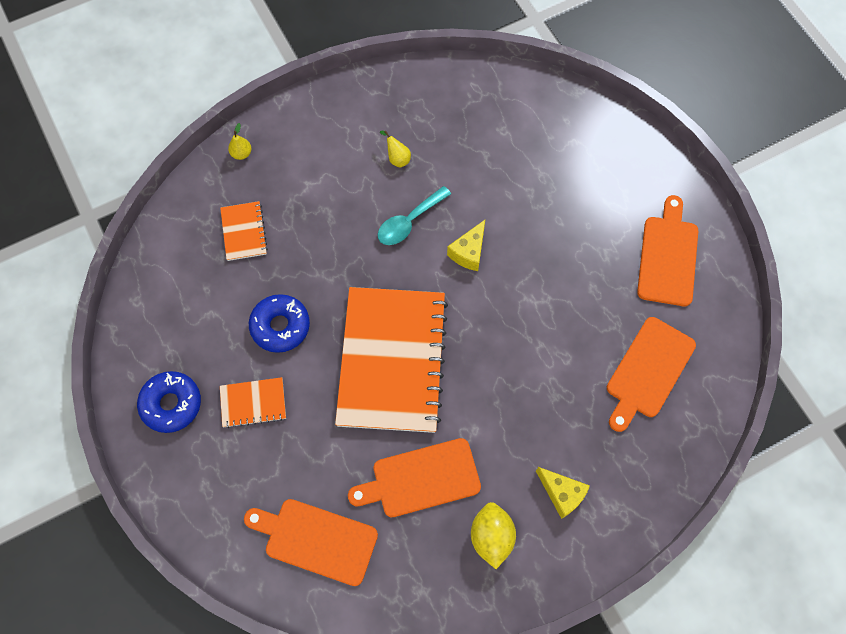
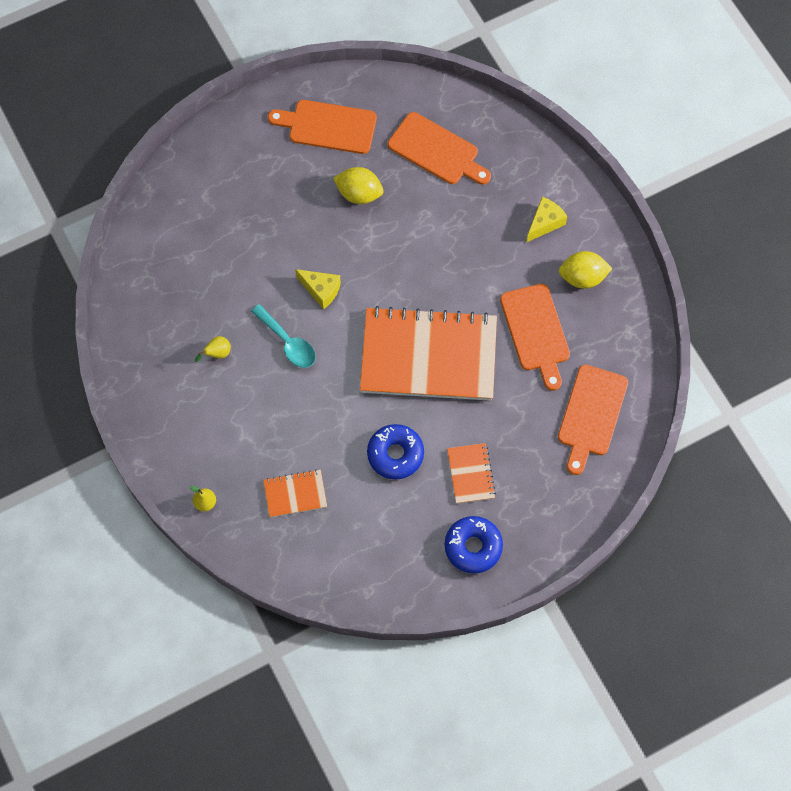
camera: 90 degrees left, 0 degrees up
none -> yellow lemon [333,167,384,204]

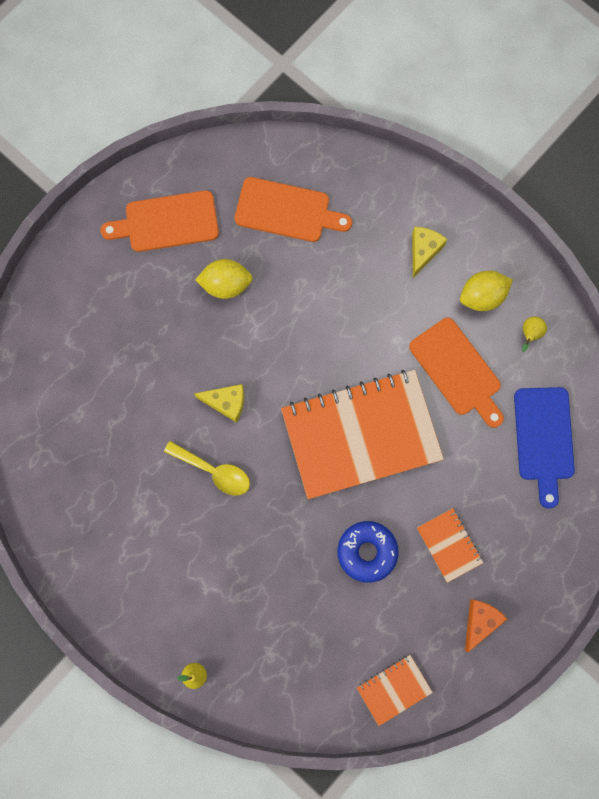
camera: 20 degrees left, 10 degrees up
yellow pear [195,336,231,362] -> yellow pear moved to [522,317,547,352]
turquoise spoon [251,304,316,368] -> yellow spoon [164,441,250,496]
orange notebook [263,469,327,518] -> orange notebook moved to [357,655,433,726]
blue donut [445,516,503,574] -> orange cheese [465,600,507,652]
orange cutting board [558,365,628,475] -> blue cutting board [514,387,575,509]

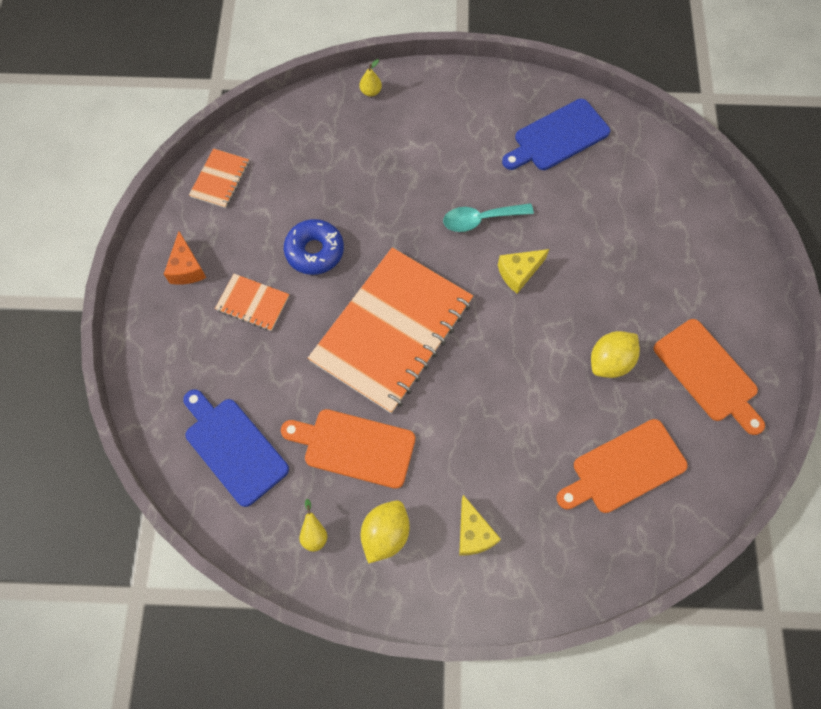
camera: 140 degrees right, 10 degrees down
orange cutting board [101,190,219,252] -> orange cutting board turned 105 degrees clockwise [654,319,765,435]
yellow spoon [164,441,250,496] -> turquoise spoon [443,203,534,232]
none -> blue cutting board [502,99,610,170]

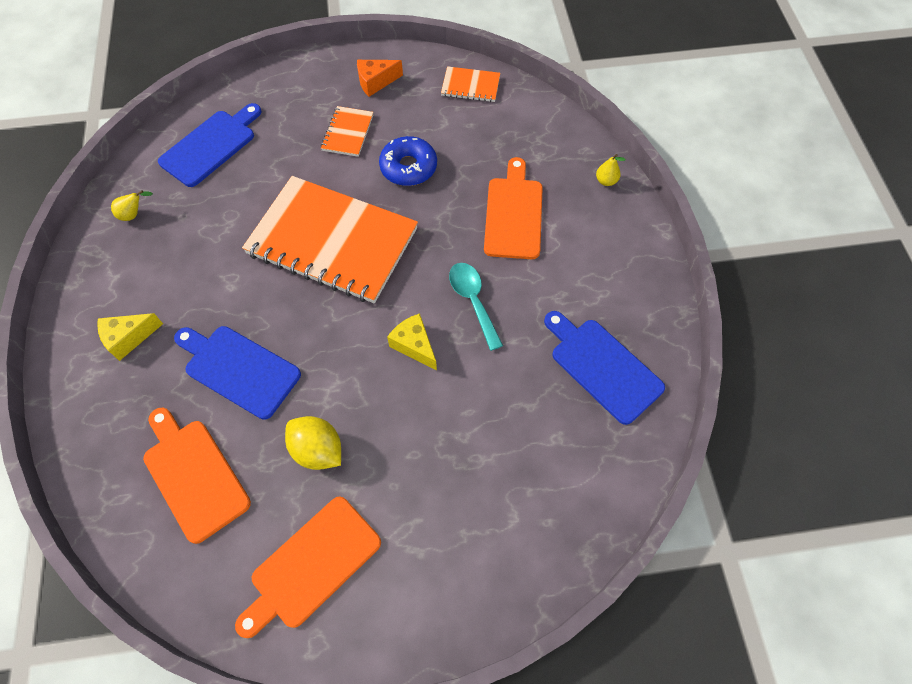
camera: 80 degrees right, 5 degrees down
orange cutting board [281,409,415,489] -> orange cutting board moved to [484,157,543,259]
yellow lemon [361,500,410,564] -> none
none -> blue cutting board [174,326,301,420]

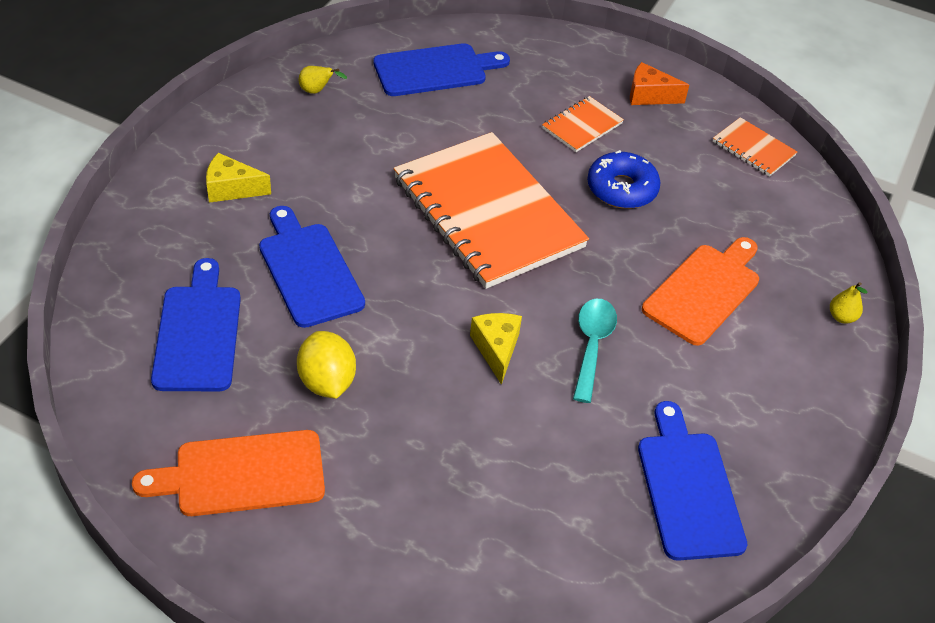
camera: 30 degrees right, 15 degrees down
orange cutting board [143,408,251,544] -> blue cutting board [151,258,241,391]

